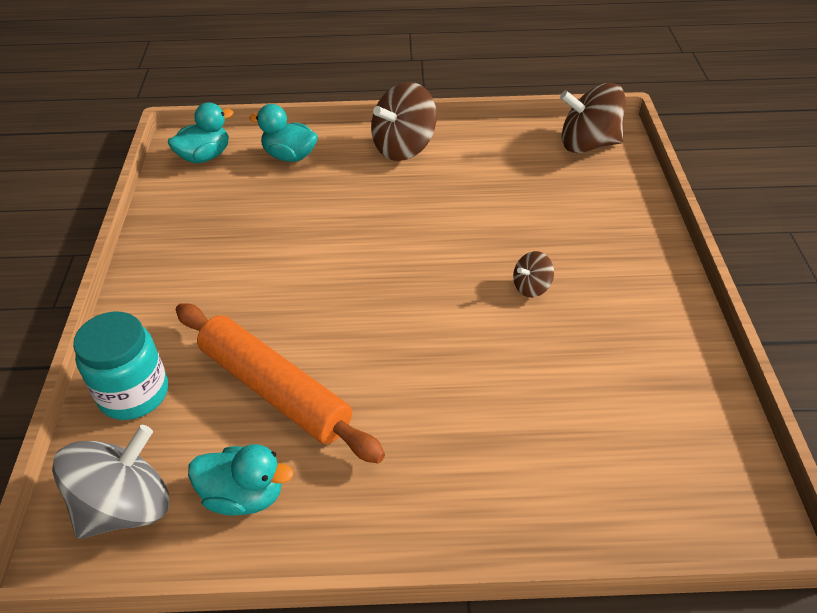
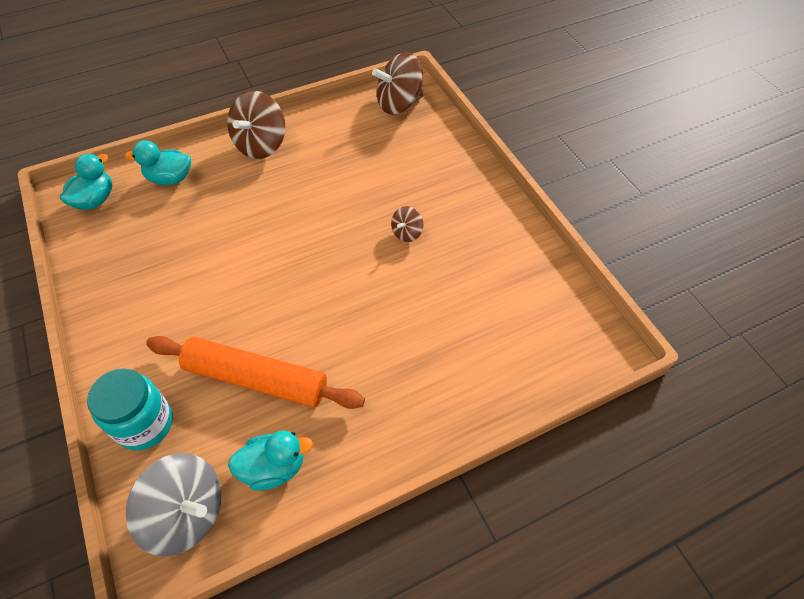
camera: 25 degrees left, 10 degrees up
grey spinning top [52,425,169,539] -> grey spinning top turned 90 degrees clockwise [126,453,221,556]

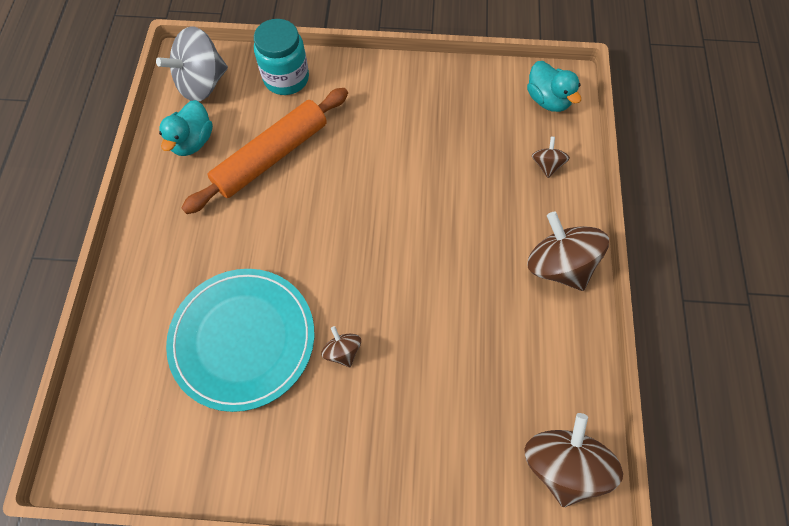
camera: 120 degrees right, 10 degrees up
turquoise duck [125,140,191,185] -> brown spinning top [532,137,570,178]
none -> turquoise plate [166,269,314,412]

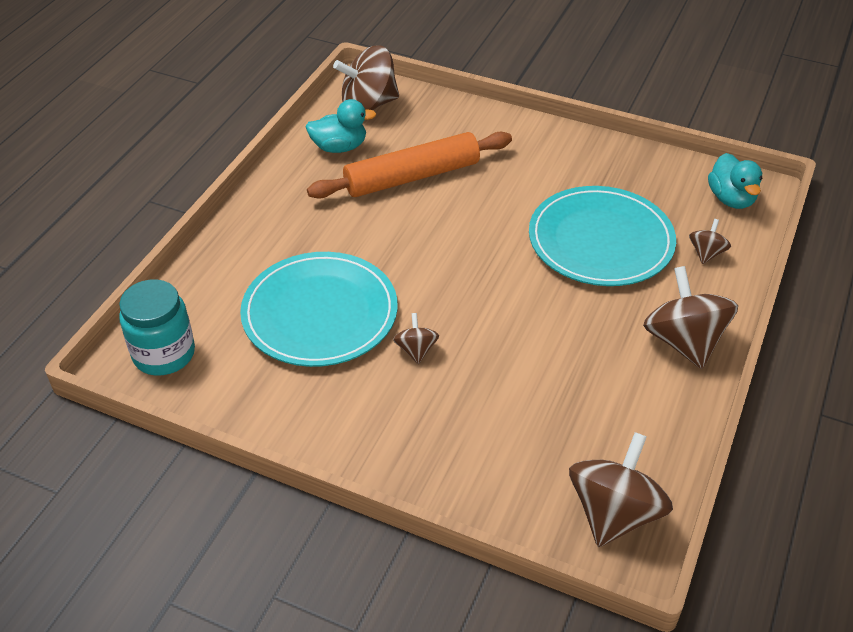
camera: 20 degrees right, 20 degrees down
grey spinning top [156,26,228,102] -> brown spinning top [333,45,399,110]
turquoise duck [159,100,213,156] -> turquoise duck turned 135 degrees counterclockwise [306,99,376,153]
turquoise jar [254,19,309,95] -> turquoise jar moved to [119,279,195,376]
none -> turquoise plate [529,186,676,286]

